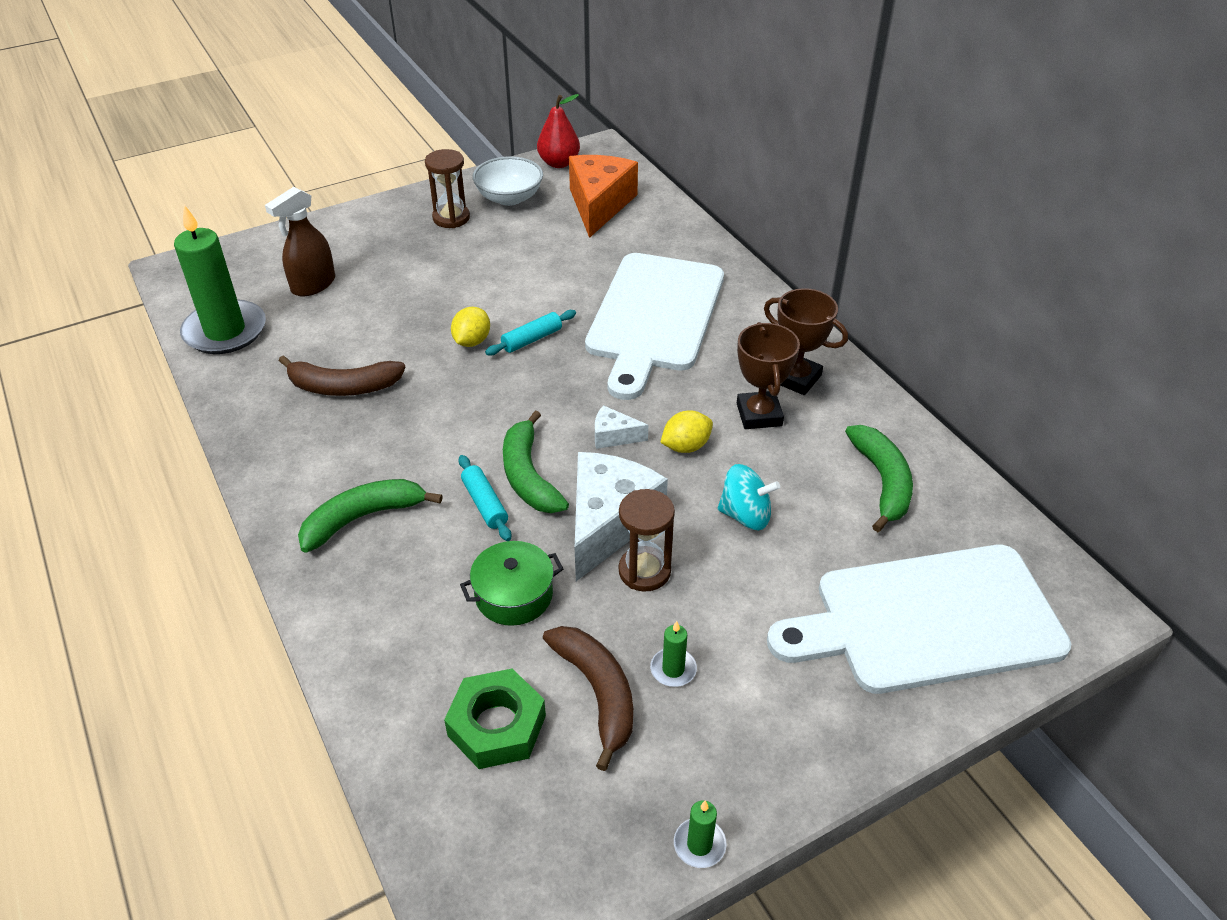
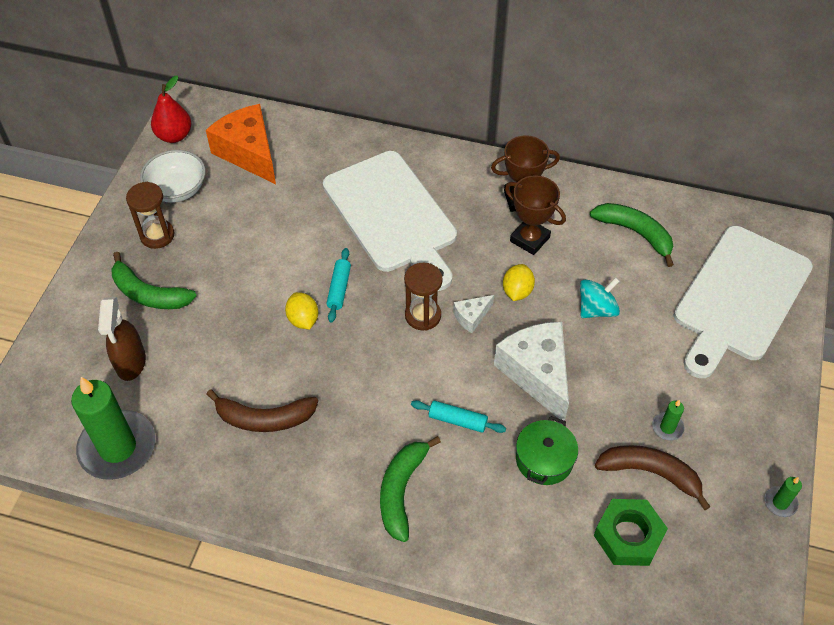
camera: 45 degrees left, 10 degrees up
brown banana [279,355,406,396] -> brown banana turned 45 degrees clockwise [207,389,318,432]
green banana [503,410,569,513] -> green banana moved to [111,252,196,309]
brown hourglass [619,489,675,592] -> brown hourglass moved to [404,263,443,331]

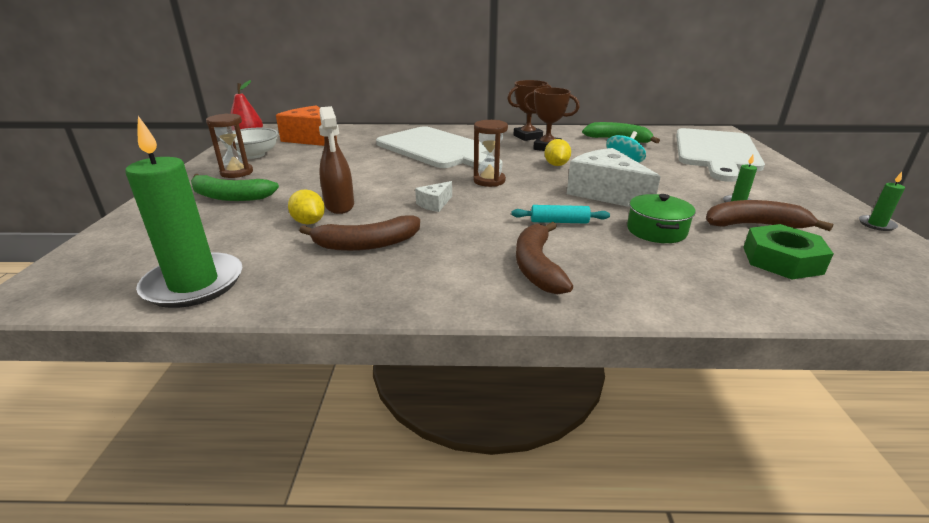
camera: 15 degrees left, 25 degrees down
brown spray bottle [98,297,146,381] -> brown spray bottle moved to [319,106,354,214]
yellow lemon [285,292,318,329] -> yellow lemon moved to [288,189,325,224]
turquoise rolling pin [326,248,351,323] -> none
green banana [380,436,441,542] -> brown banana [516,222,573,294]
white cheese [453,295,494,333] -> white cheese moved to [415,181,452,212]

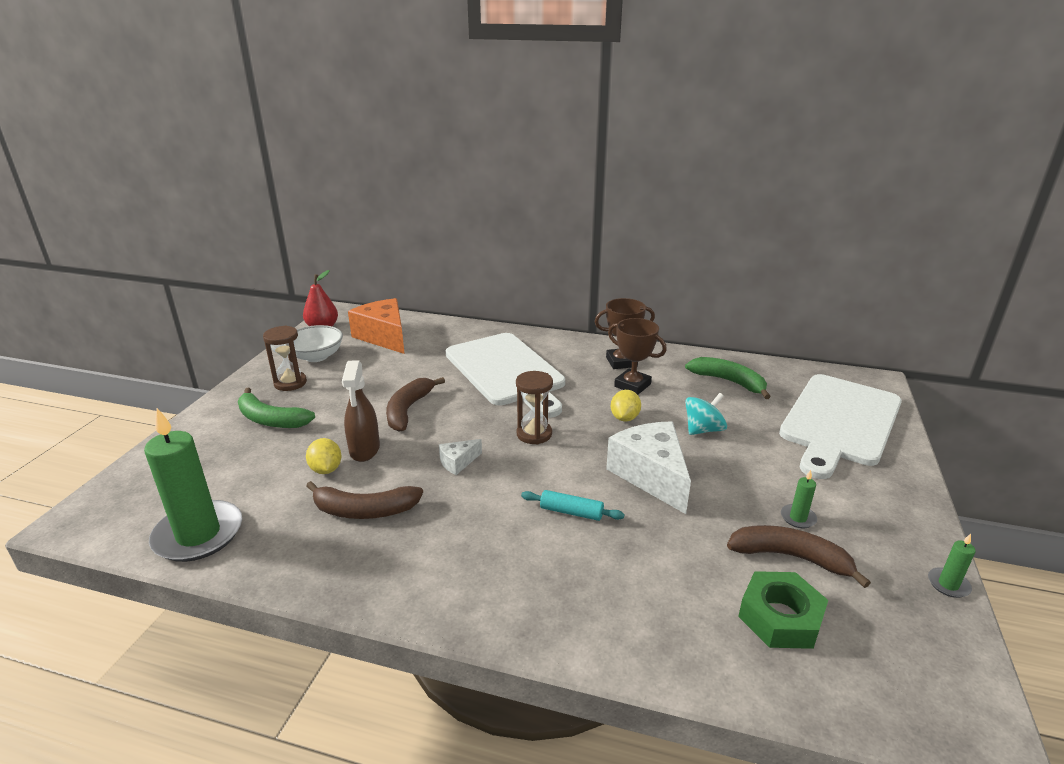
camera: 15 degrees right, 0 degrees up
brown banana [516,222,573,294] -> brown banana moved to [386,377,445,432]
green pot [627,194,695,243] -> none

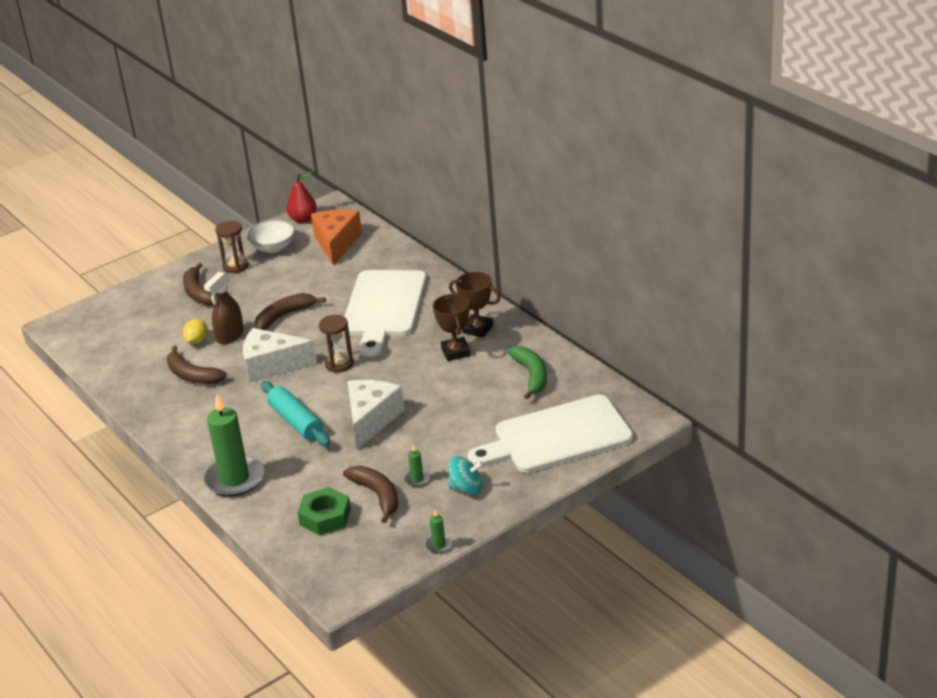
camera: 40 degrees right, 5 degrees up
green candle [144,408,242,562] -> green candle moved to [203,394,264,497]
green banana [238,387,315,428] -> brown banana [183,263,217,305]
white cheese [439,439,482,475] -> white cheese [243,328,317,383], size x2.17
turquoise rolling pin [521,490,624,521] -> turquoise rolling pin [261,381,330,446], size x1.72
yellow lemon [611,390,641,421] -> none
turquoise spinning top [685,393,727,435] -> turquoise spinning top moved to [448,456,483,495]

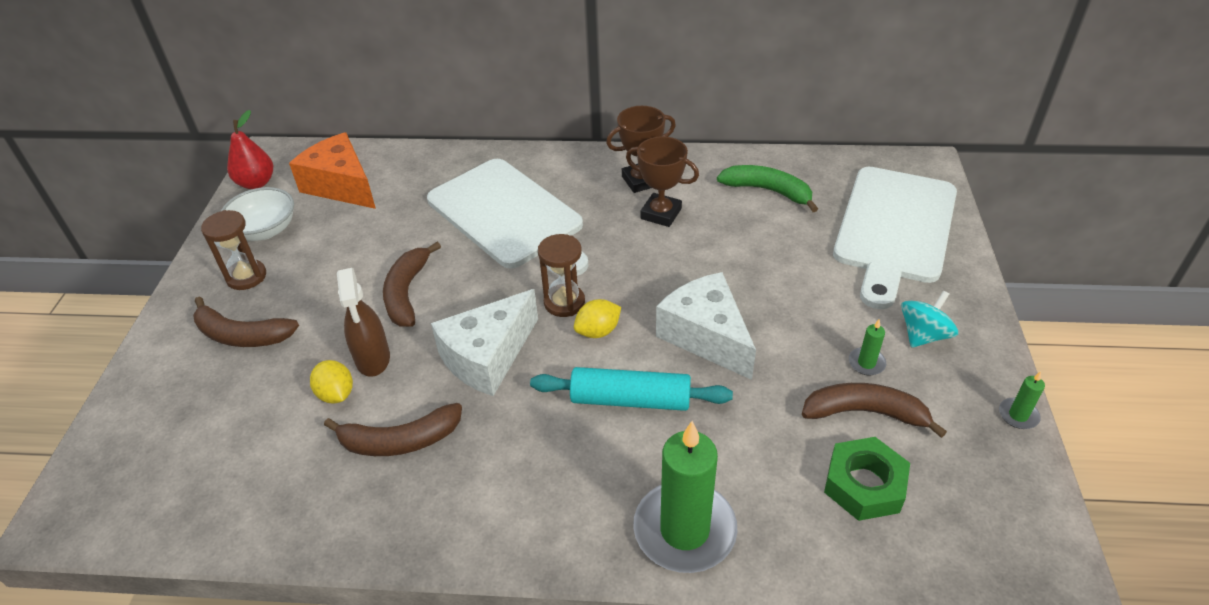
camera: 50 degrees left, 10 degrees up
none -> yellow lemon [574,299,621,338]

